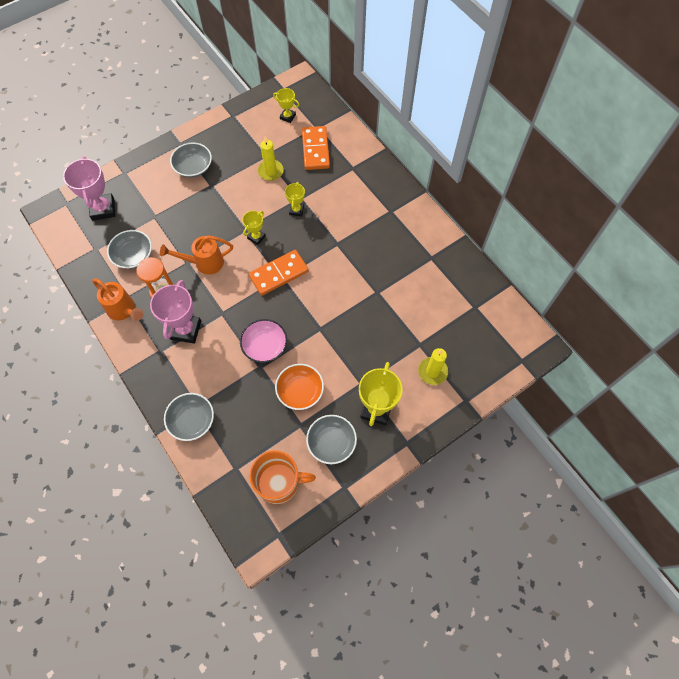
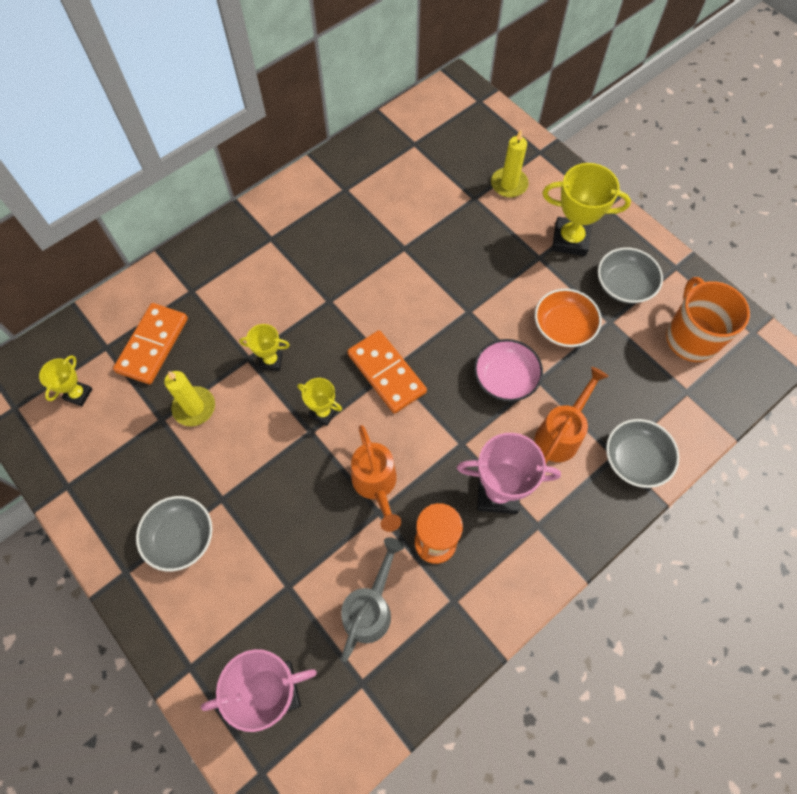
camera: 95 degrees left, 0 degrees up
orange watering can [92,278,143,321] -> orange watering can moved to [535,367,609,463]
grey bowl [107,230,152,269] -> grey watering can [341,537,404,662]
orange domino [302,126,330,170] -> orange domino turned 60 degrees counterclockwise [113,303,188,385]

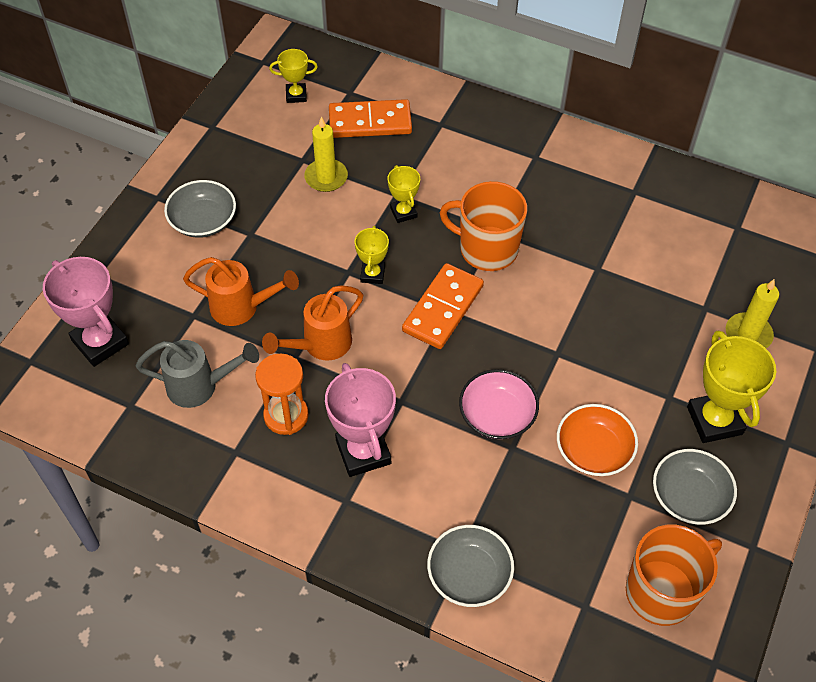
camera: 65 degrees right, 10 degrees down
orange watering can [535,367,609,463] -> orange watering can moved to [183,257,299,326]
none -> orange mug [440,181,527,271]

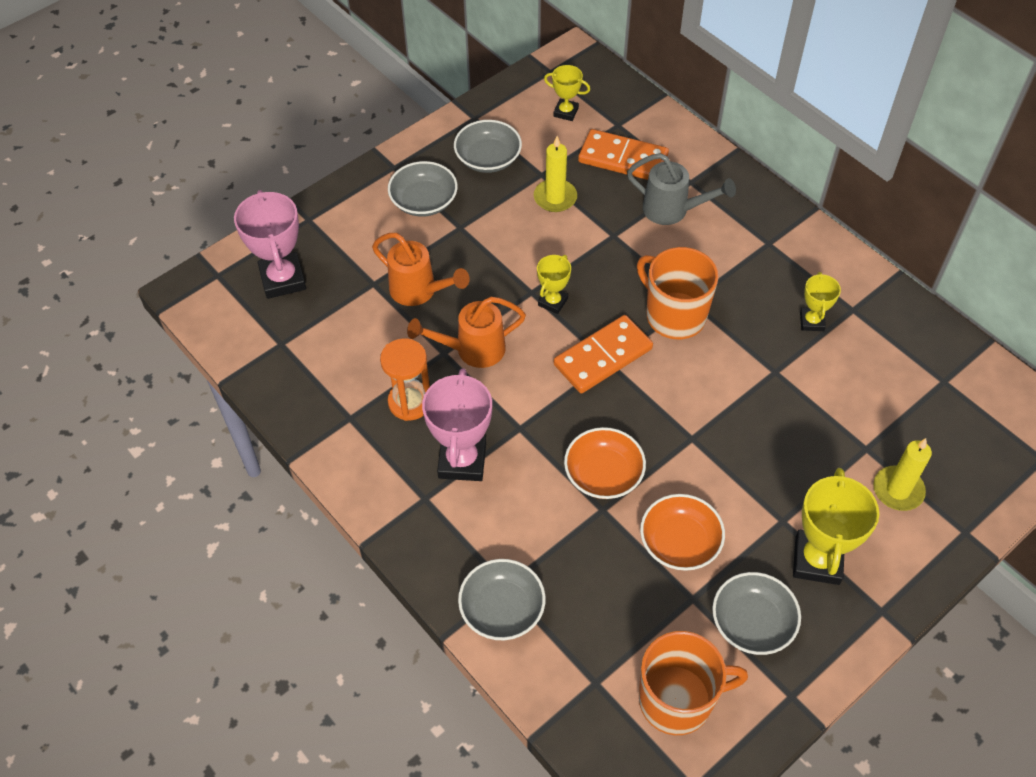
camera: 25 degrees right, 0 degrees up
grey watering can [136,340,259,408] -> grey watering can moved to [627,153,736,225]
yellow trophy [388,165,420,223] -> yellow trophy moved to [800,272,841,331]
pink bowl [459,369,539,439] -> orange bowl [564,427,646,499]
none -> grey bowl [454,120,522,173]

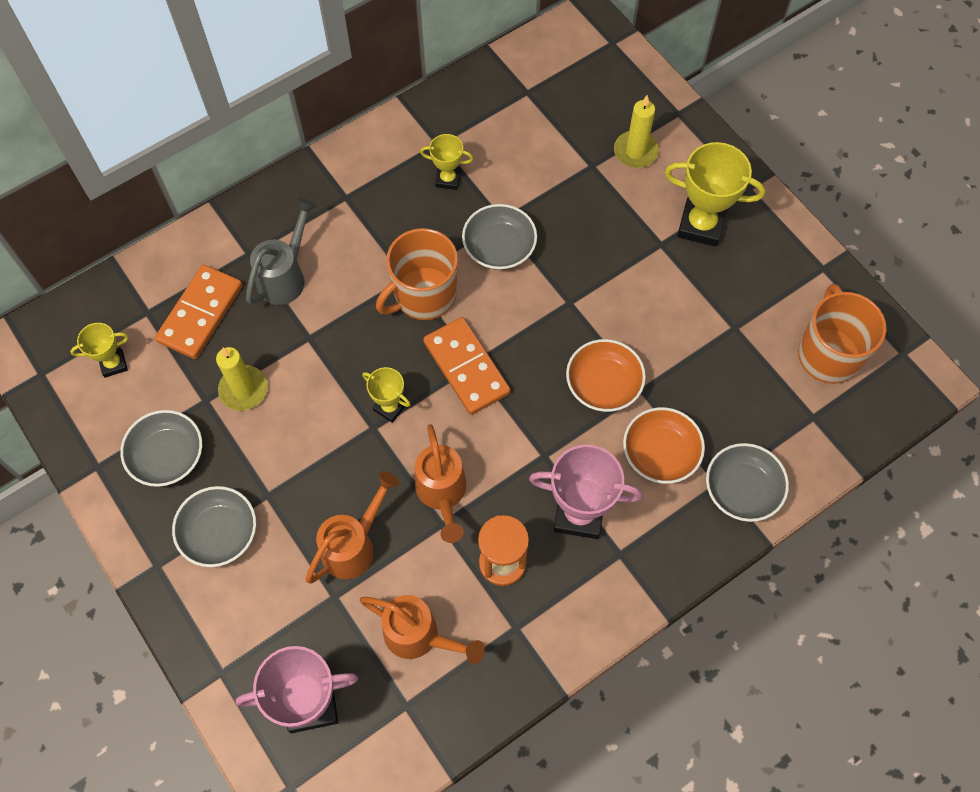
camera: 85 degrees left, 10 degrees up
yellow trophy [544,65,590,121] -> yellow trophy turned 45 degrees clockwise [70,323,129,378]
orange bowl [640,494,725,571] -> orange bowl moved to [623,407,705,484]
grey bowl [712,572,801,655] -> grey bowl moved to [462,204,537,270]
none -> orange watering can [360,595,485,665]

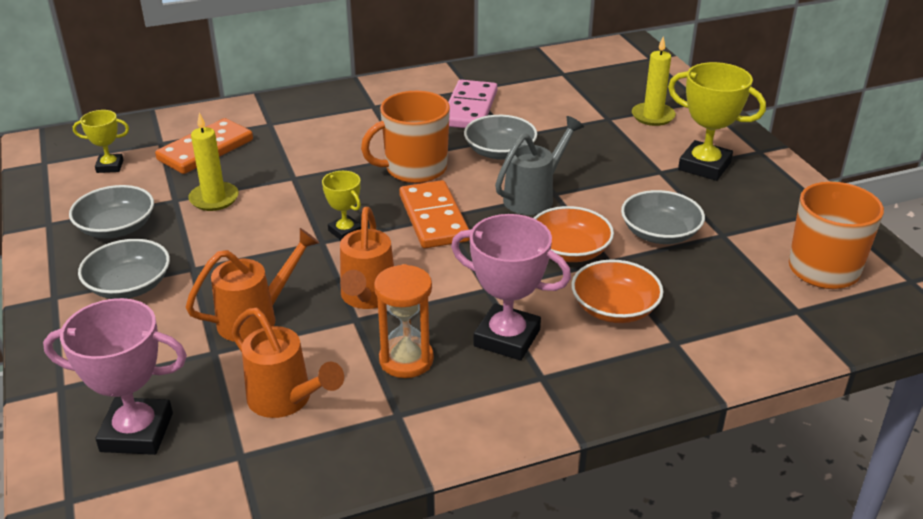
camera: 15 degrees right, 30 degrees down
grey watering can [246,198,317,305] -> grey watering can moved to [495,116,584,215]
yellow trophy [420,134,473,190] -> pink domino [448,80,498,128]
grey bowl [706,443,789,522] -> grey bowl moved to [621,190,705,244]

